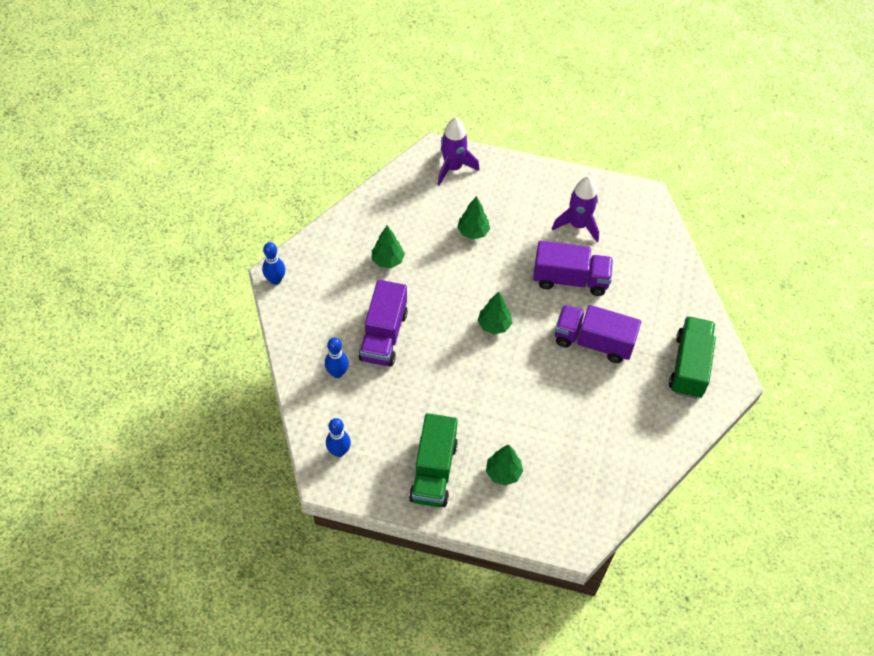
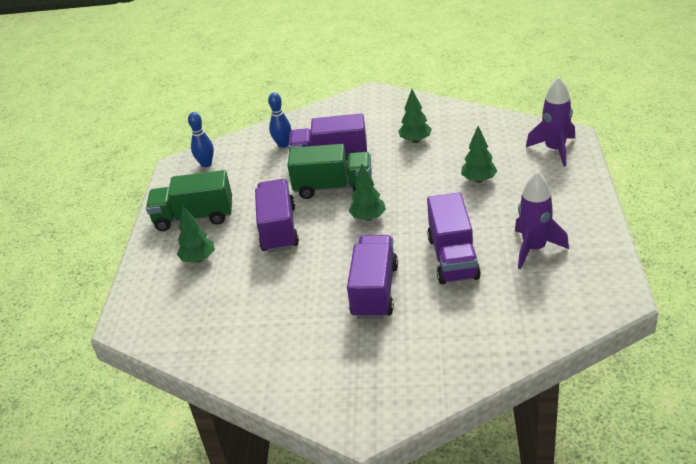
camera: 85 degrees right, 20 degrees down
blue bowling pin [262,242,285,285] -> none
green truck [669,316,716,399] -> green truck moved to [287,144,372,199]
none -> purple truck [255,179,299,253]

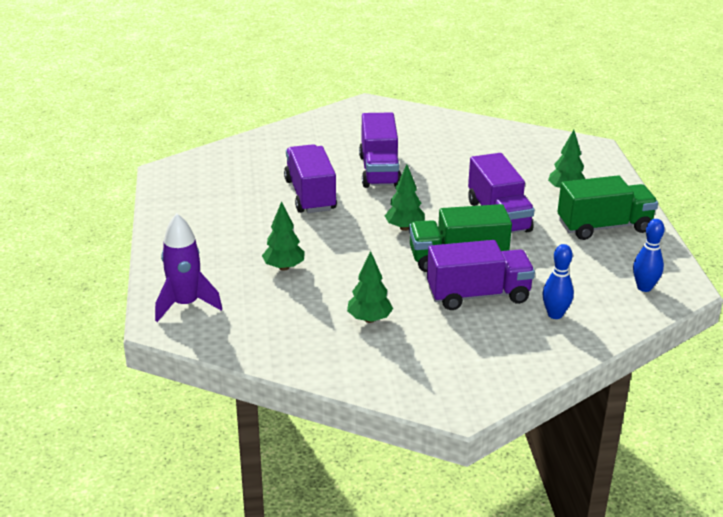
camera: 165 degrees right, 5 degrees down
purple rocket [515,171,569,269] -> none

